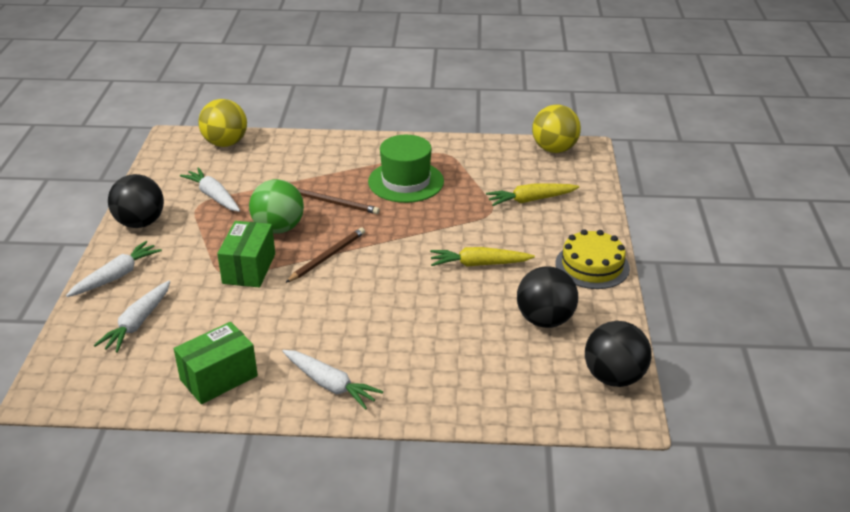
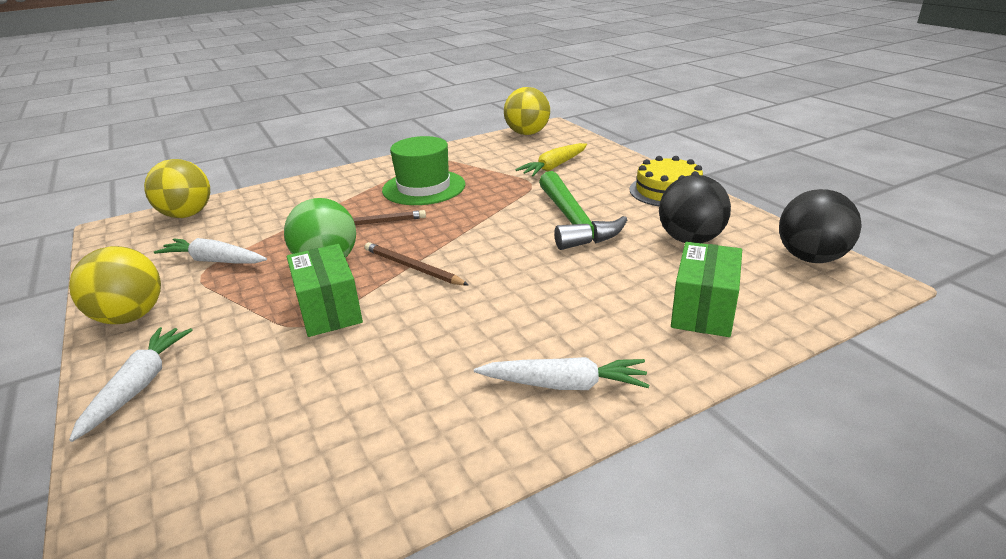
camera: 30 degrees left, 5 degrees down
white carrot [94,280,170,353] -> none
black ball [108,174,164,228] -> yellow ball [69,246,161,324]
green box [174,322,258,404] -> green box moved to [671,242,742,337]
brown pencil [285,227,365,283] -> brown pencil turned 60 degrees counterclockwise [365,242,468,285]
yellow carrot [430,247,535,267] -> green hammer [539,171,628,250]

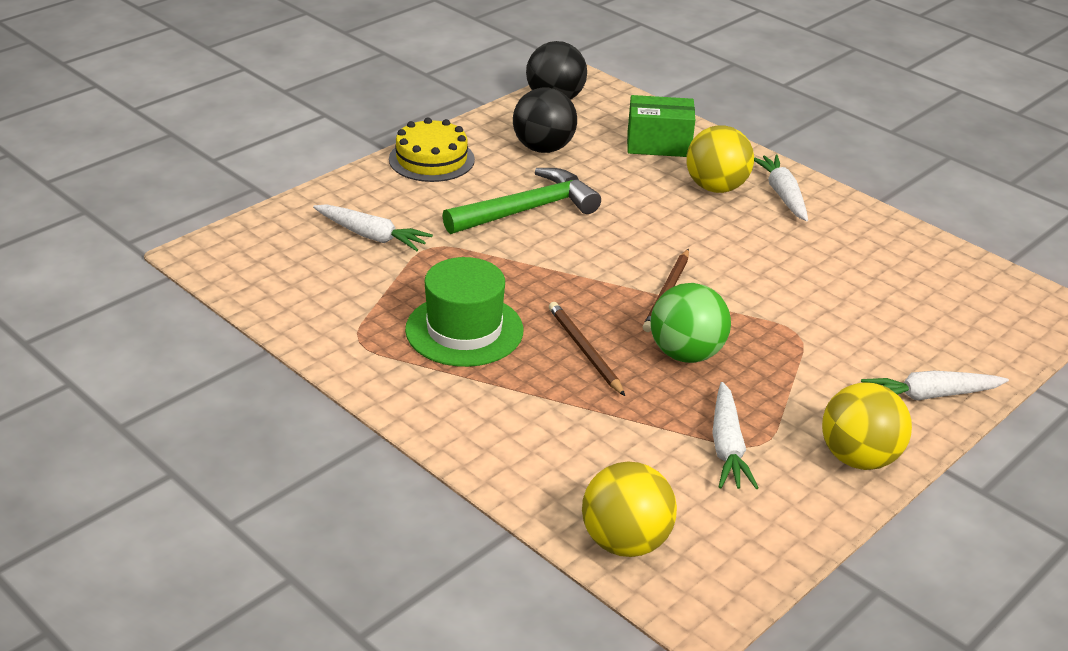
camera: 110 degrees left, 5 degrees up
green box [287,244,363,337] -> none
yellow ball [504,87,550,135] -> yellow ball moved to [686,125,754,193]
yellow carrot [515,143,587,176] -> white carrot [313,204,433,251]

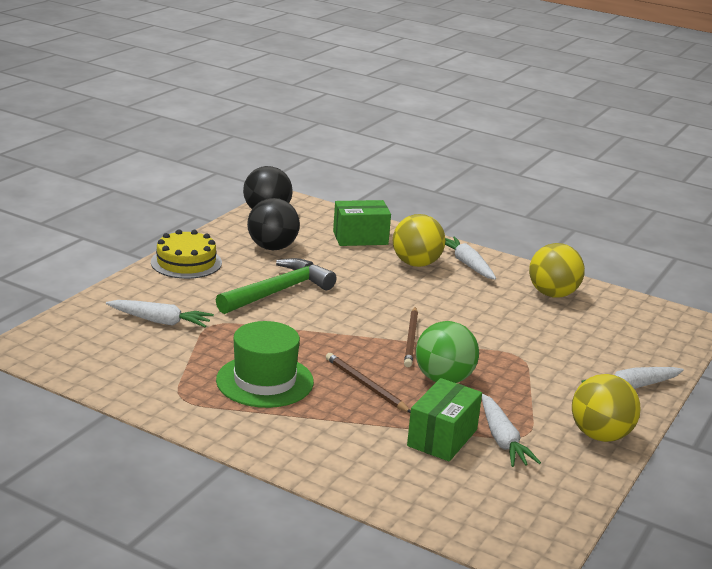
camera: 15 degrees left, 10 degrees down
yellow ball [582,461,677,557] -> yellow ball moved to [529,243,585,298]
none -> green box [407,378,482,461]

